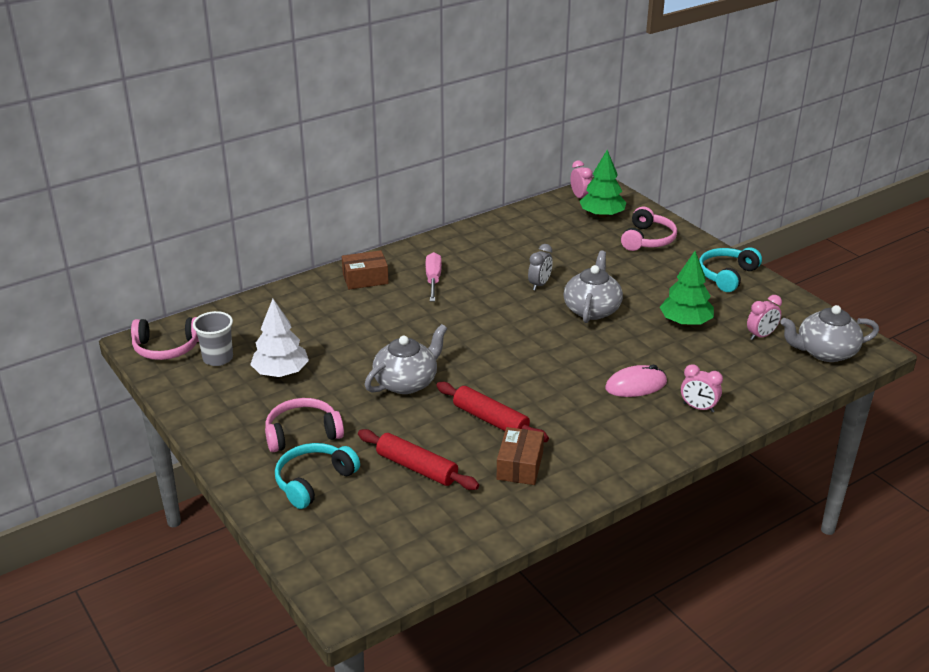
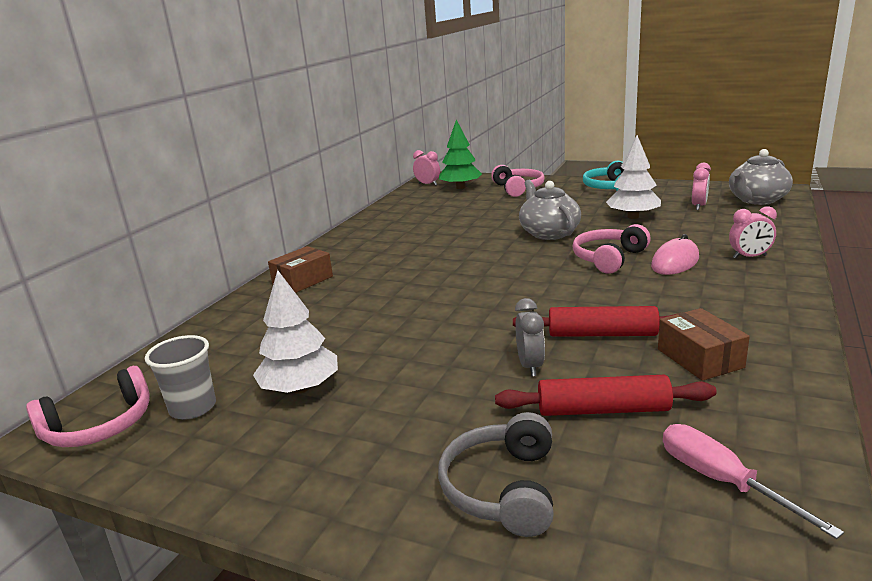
camera: 30 degrees left, 10 degrees down
pink headphones [265,398,344,452] -> pink headphones moved to [572,224,651,274]
turquoise headphones [275,443,360,509] -> grey headphones [438,412,553,537]
grey teapot [364,324,447,394] -> none
pink screwdriver [426,252,442,301] -> pink screwdriver moved to [663,424,844,539]
grey clock [528,244,553,290] -> grey clock moved to [515,298,545,376]
green tree [660,251,714,326] -> white tree [606,135,661,219]

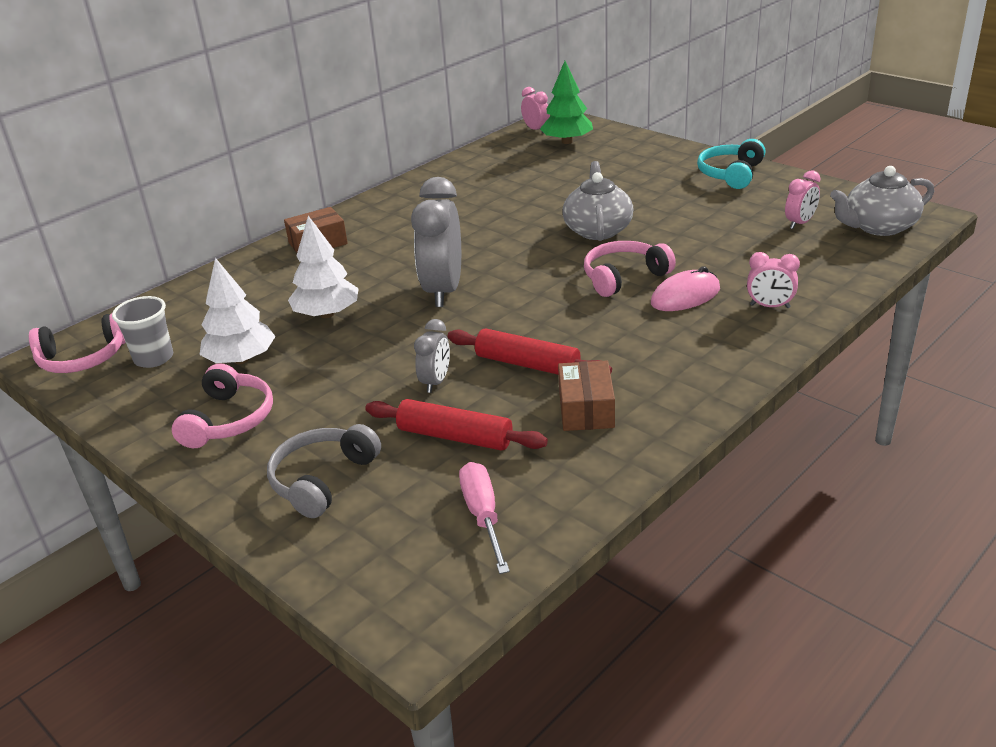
camera: 20 degrees right, 10 degrees up
pink headphones [491,165,545,197] -> pink headphones moved to [172,363,273,448]
white tree [606,135,661,219] -> white tree moved to [288,216,359,318]
none -> grey clock [411,177,461,307]

